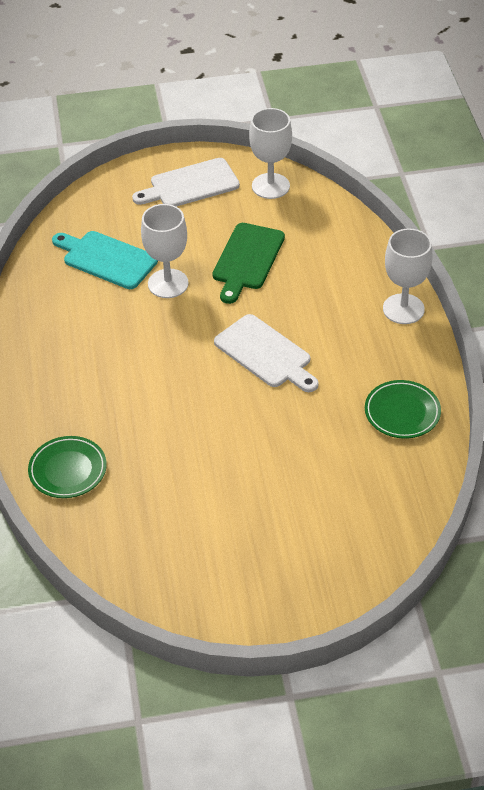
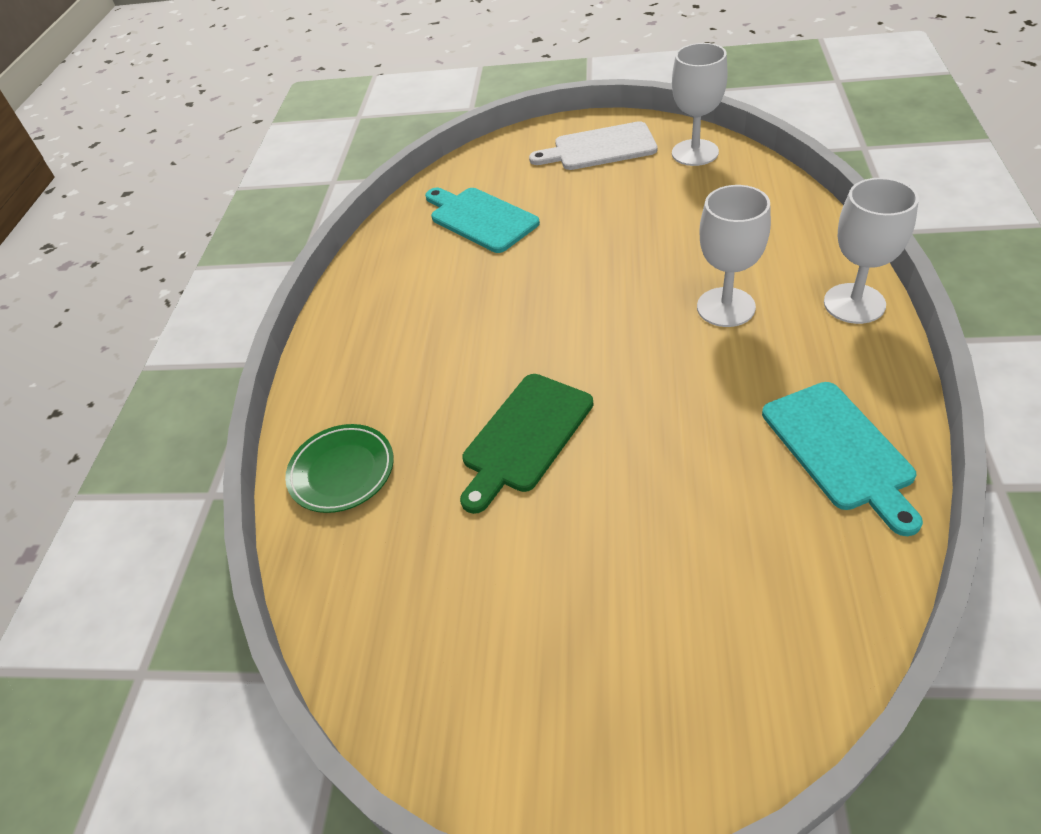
camera: 20 degrees right, 0 degrees up
white goblet [141,204,189,298] -> white goblet moved to [697,185,771,327]
green cutting board [212,223,285,304] -> green cutting board moved to [460,374,593,514]
white cutting board [214,314,319,392] -> none
green plate [365,380,441,439] -> turquoise cutting board [762,382,923,536]

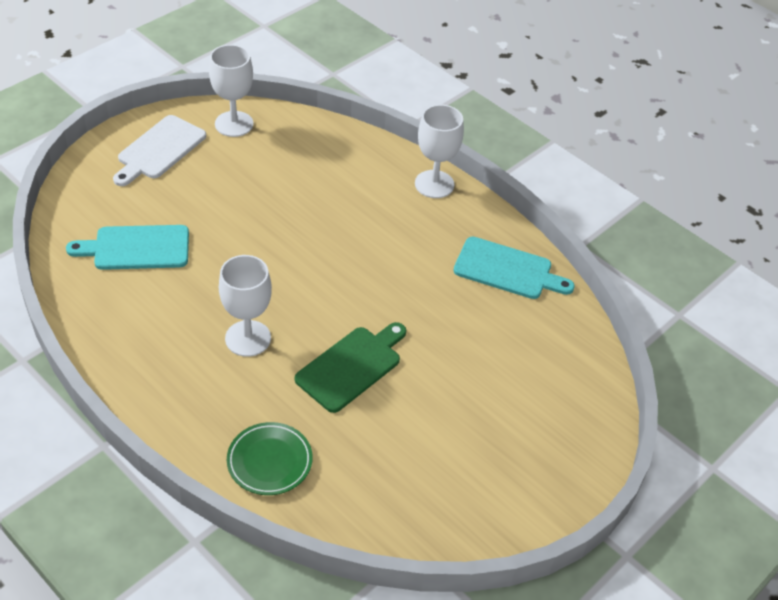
camera: 60 degrees left, 0 degrees up
green cutting board [460,374,593,514] -> green cutting board turned 120 degrees counterclockwise [295,322,406,413]
white goblet [697,185,771,327] -> white goblet moved to [219,255,272,357]

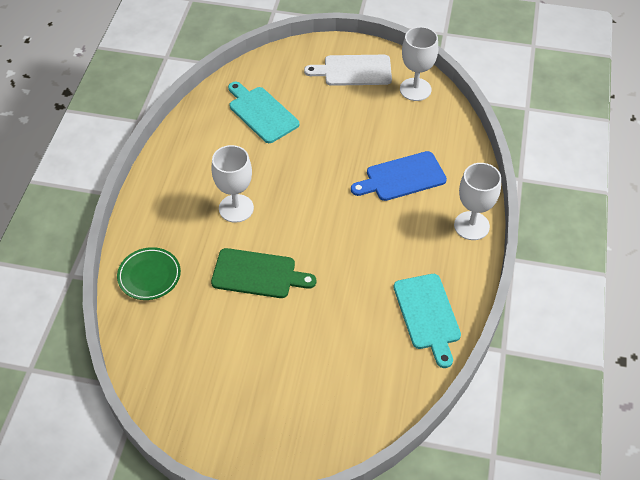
camera: 60 degrees right, 5 degrees up
none -> blue cutting board [351,151,447,201]

